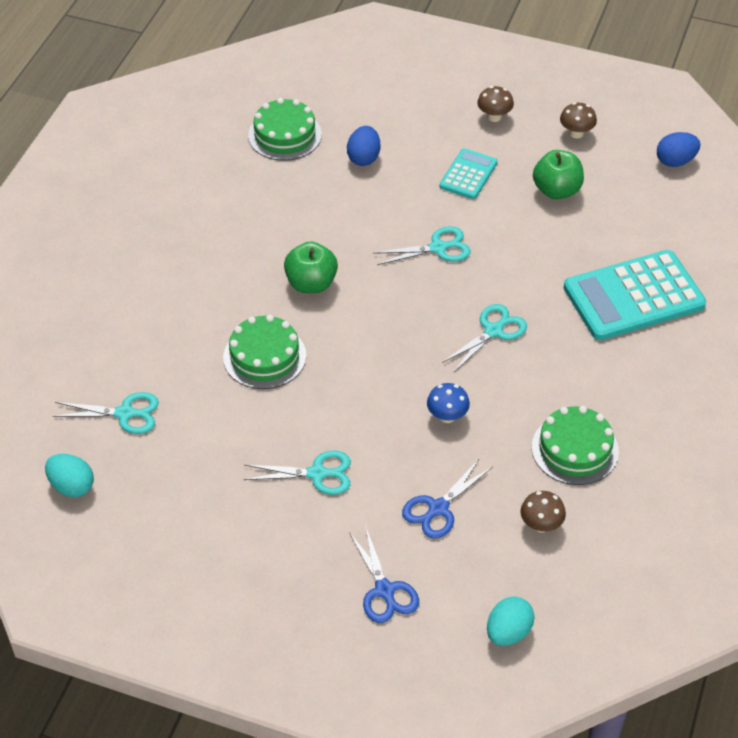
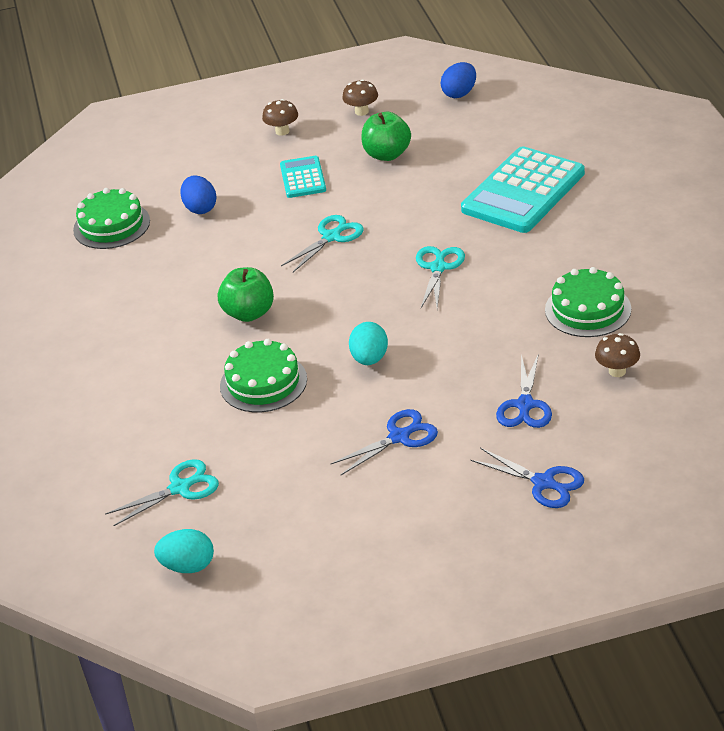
camera: 30 degrees left, 10 degrees down
turquoise scissors [243,451,351,495] -> blue scissors [330,409,438,475]
blue mushroom [427,383,470,423] -> none
turquoise egg [487,597,535,646] -> turquoise egg moved to [349,322,388,365]

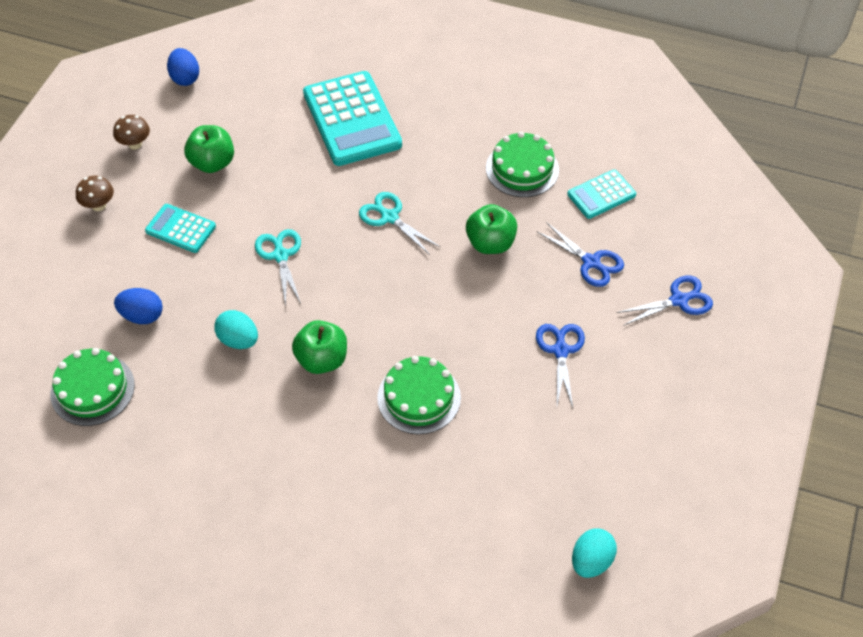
camera: 60 degrees left, 15 degrees up
turquoise scissors [105,459,219,526] -> none
turquoise egg [349,322,388,365] -> turquoise egg moved to [214,310,258,349]
brown mushroom [595,333,640,377] -> turquoise calculator [567,169,636,219]
none -> green apple [466,204,517,254]

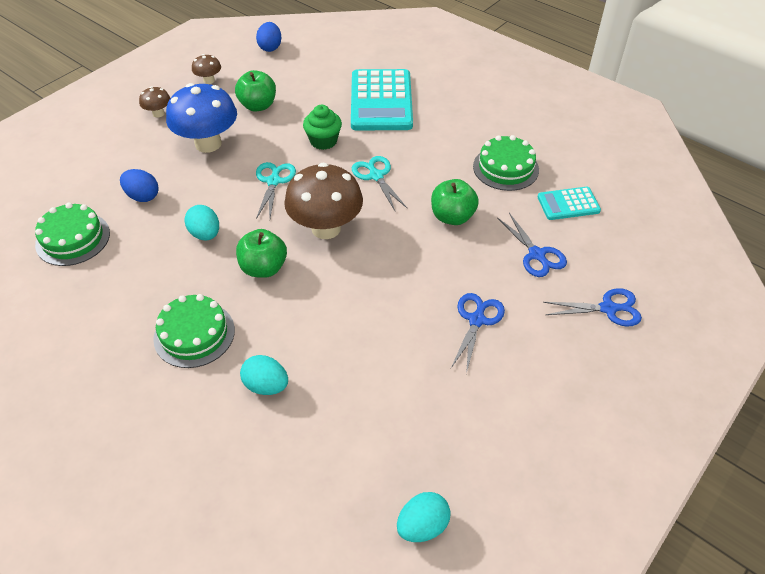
camera: 20 degrees right, 5 degrees down
turquoise calculator [145,204,216,253] -> blue mushroom [166,83,237,153]
green cake [377,356,461,434] -> green cake moved to [153,294,235,368]
none -> turquoise egg [240,355,288,395]
none -> brown mushroom [284,162,363,239]
none -> green cupcake [303,105,342,150]

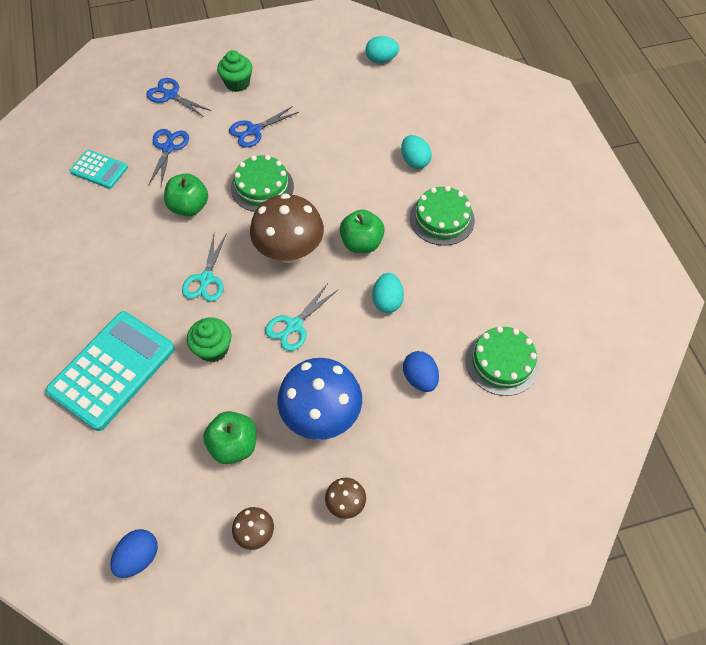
camera: 145 degrees left, 10 degrees up
green cake [473,135,539,191] -> green cake moved to [231,155,294,212]
none -> green cupcake [217,50,252,92]

